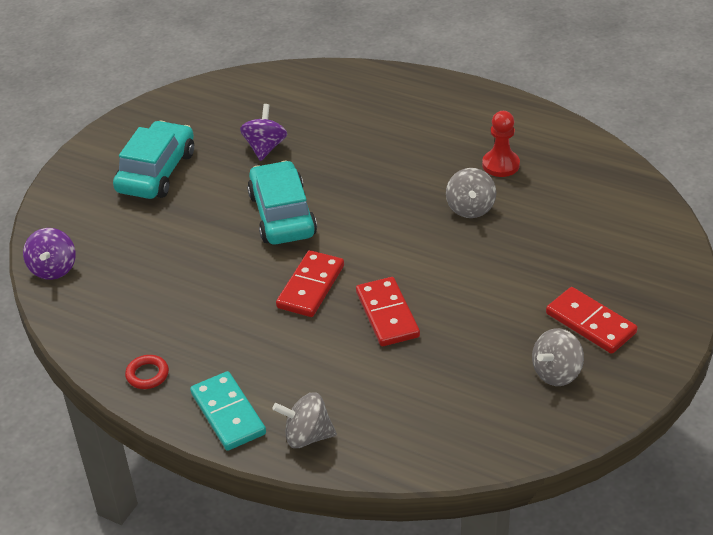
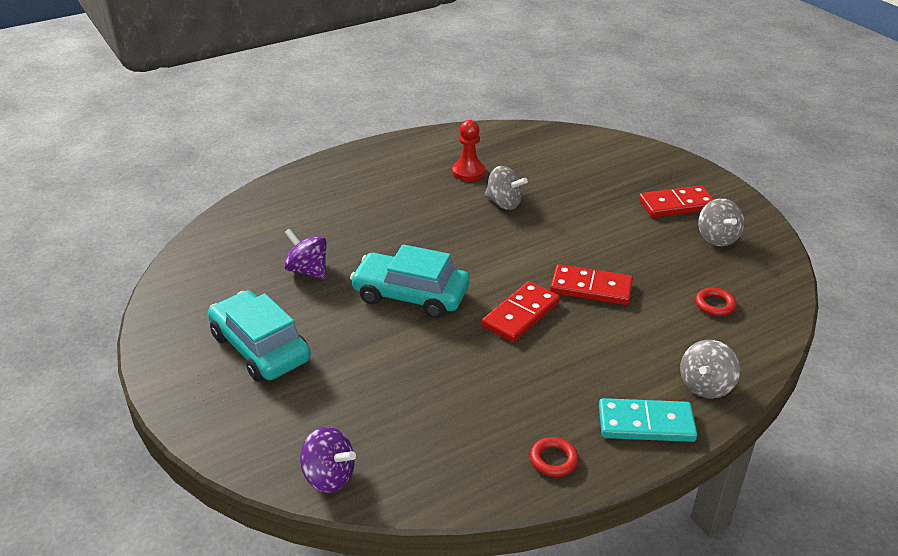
camera: 60 degrees left, 5 degrees down
red domino [276,250,344,317] -> red domino turned 75 degrees clockwise [482,281,560,342]
none -> red ring [695,288,737,316]

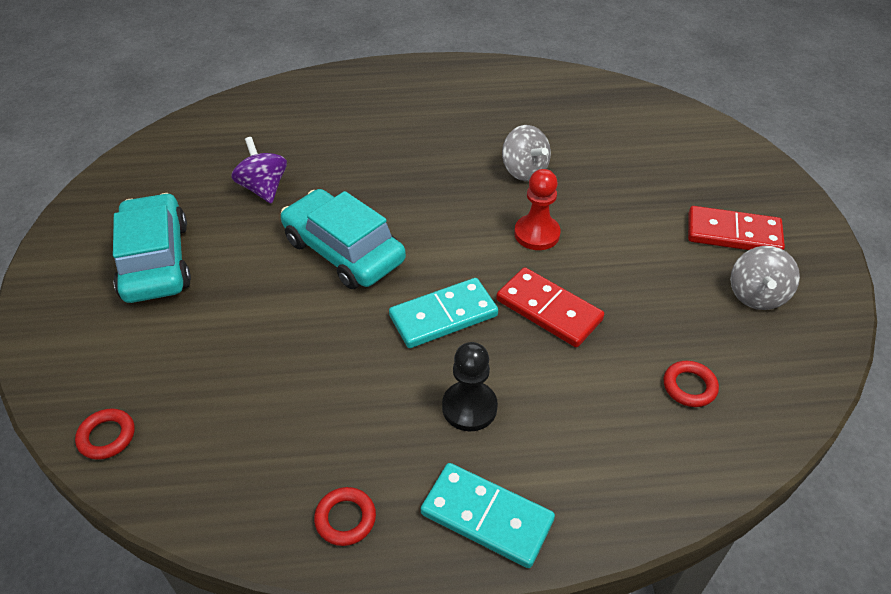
camera: 25 degrees right, 10 degrees up
purple spinning top [300,426,356,493] -> red ring [75,408,135,460]
red pawn [452,120,485,181] -> red pawn moved to [514,169,561,250]
red domino [482,281,560,342] -> turquoise domino [389,278,498,348]
grey spinning top [680,340,740,399] -> none
none -> black pawn [442,342,498,431]

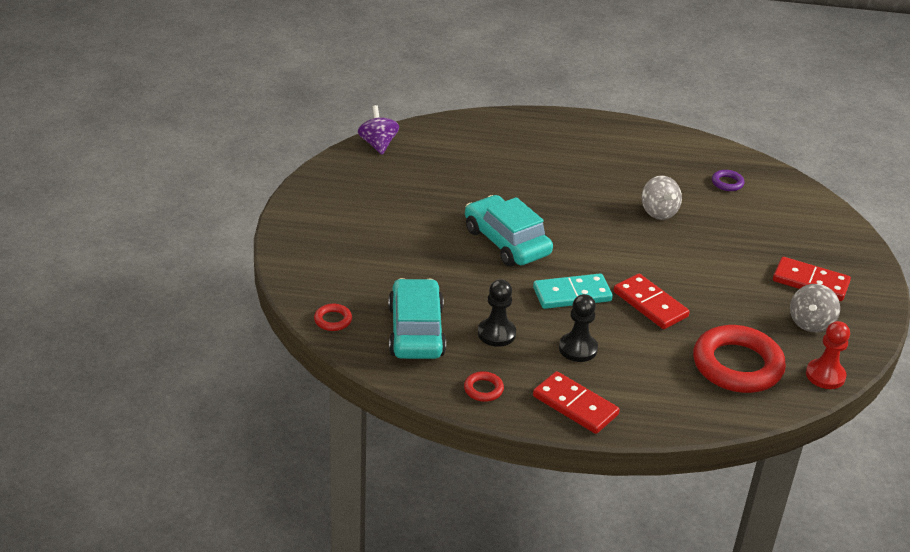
camera: 10 degrees right, 10 degrees down
turquoise car [113,193,191,303] -> turquoise car moved to [388,278,446,359]
purple spinning top [231,137,287,204] -> purple spinning top moved to [358,105,399,155]
turquoise domino [421,463,555,568] -> red domino [533,371,620,434]
red pawn [514,169,561,250] -> red pawn moved to [806,321,850,389]
red ring [664,361,719,407] -> red ring [693,325,786,393], size x2.36
none -> black pawn [478,279,516,347]
none -> purple ring [712,170,744,191]

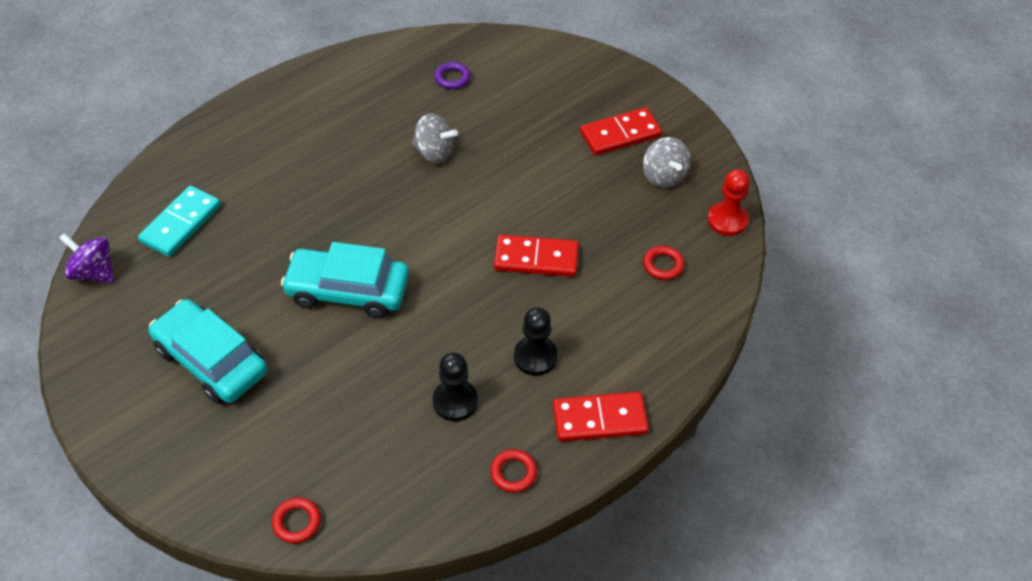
camera: 45 degrees left, 15 degrees up
turquoise car [388,278,446,359] -> turquoise car moved to [149,299,267,404]
turquoise domino [533,274,613,309] -> turquoise domino moved to [138,186,221,257]
red ring [693,325,786,393] -> red ring [643,246,684,280], size x0.42

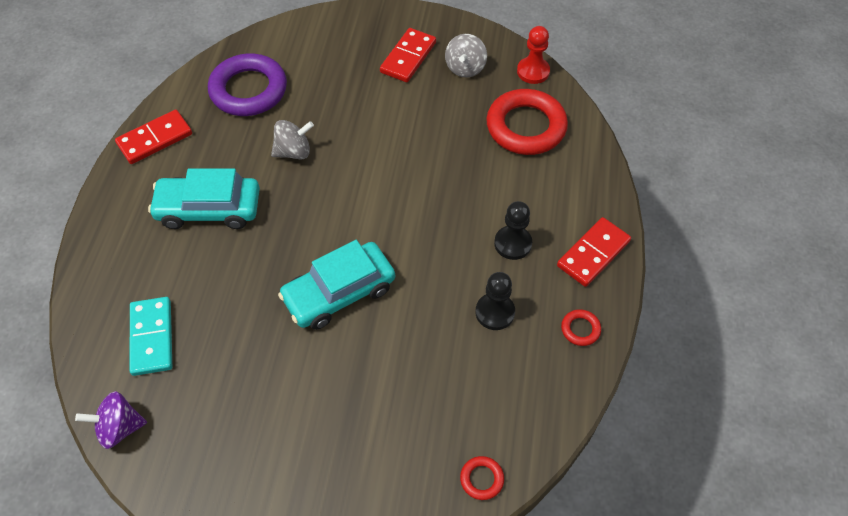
camera: 40 degrees left, 5 degrees up
turquoise car [149,299,267,404] -> turquoise car moved to [148,168,260,229]
purple ring [434,62,470,89] -> purple ring [208,54,287,116], size x2.36
red domino [494,235,579,277] -> red domino moved to [115,110,192,164]
grey spinning top [643,137,691,188] -> grey spinning top turned 75 degrees clockwise [445,34,487,77]
red ring [643,246,684,280] -> red ring [486,89,568,155], size x2.36

